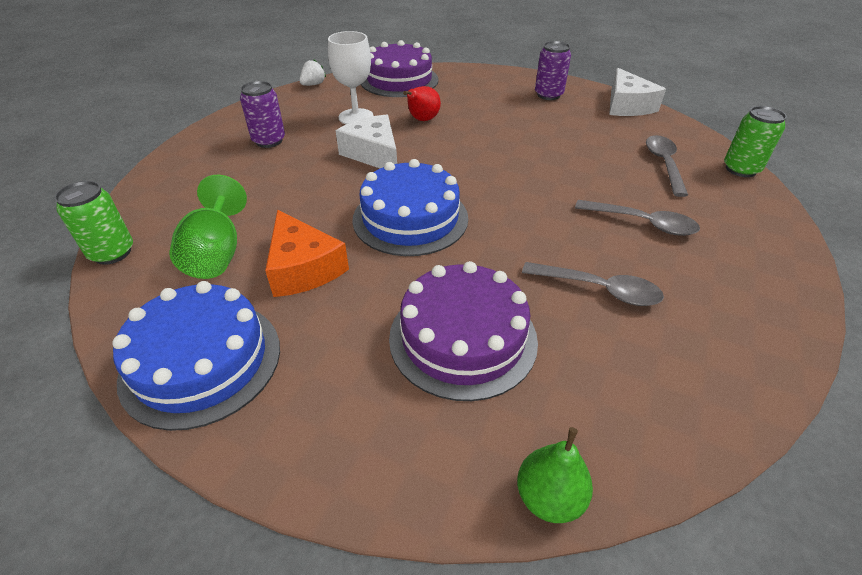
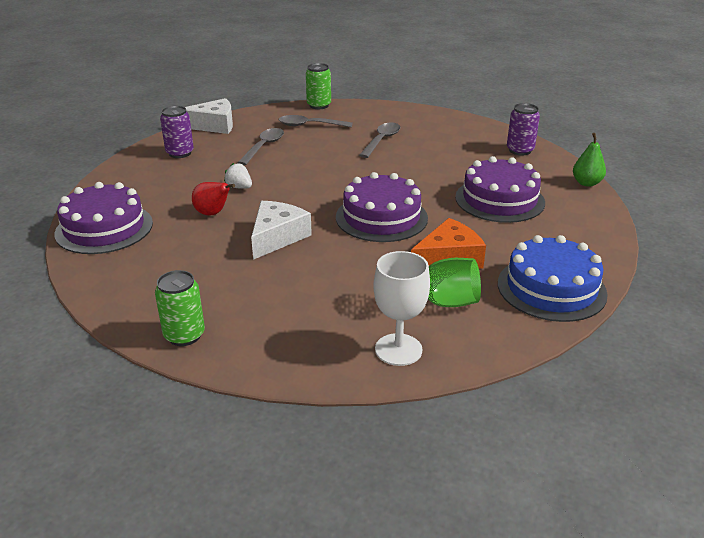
camera: 90 degrees left, 10 degrees down
green can [54,181,133,265] -> green can moved to [155,270,205,346]
purple can [240,81,285,148] -> purple can moved to [507,103,540,155]
white strawberry [300,59,326,86] -> white strawberry moved to [224,163,252,189]
white goblet [328,31,374,124] -> white goblet moved to [373,251,430,366]
white cheese [336,115,397,168] -> white cheese turned 150 degrees clockwise [251,201,312,260]
blue cake [352,159,468,256] -> purple cake [336,172,428,242]
grey spoon [522,262,664,306] -> grey spoon moved to [237,128,284,165]

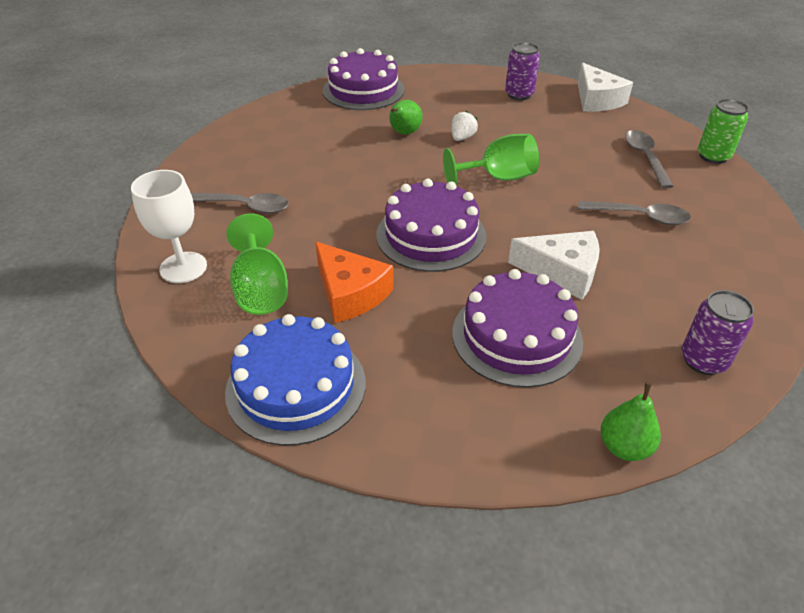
camera: 80 degrees right, 10 degrees up
green can [155,270,205,346] -> none
red pear [192,182,235,216] -> green pear [389,100,423,135]
grey spoon [237,128,284,165] -> grey spoon moved to [191,193,289,213]
white cheese [251,201,312,260] -> white cheese moved to [508,231,600,300]
none -> green goblet [443,134,539,185]

